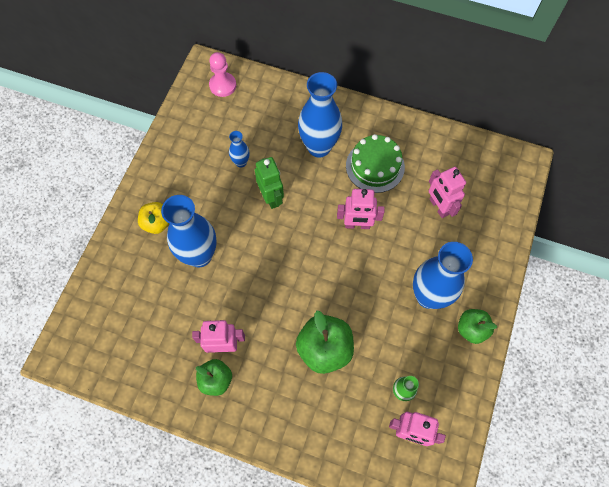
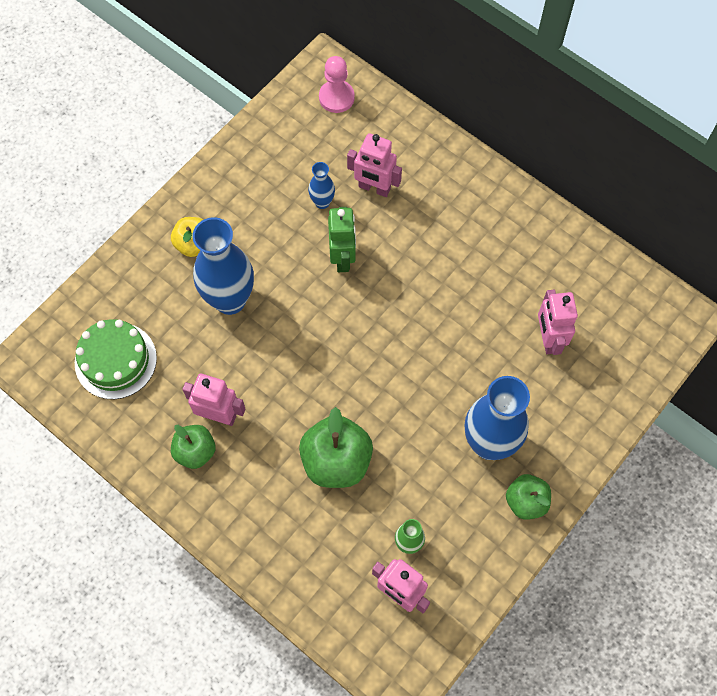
camera: 20 degrees right, 0 degrees up
blue vase [298,72,342,158] -> none
pink robot [337,189,385,229] -> pink robot moved to [347,133,402,197]
green cake [346,134,405,193] -> green cake moved to [75,319,157,399]

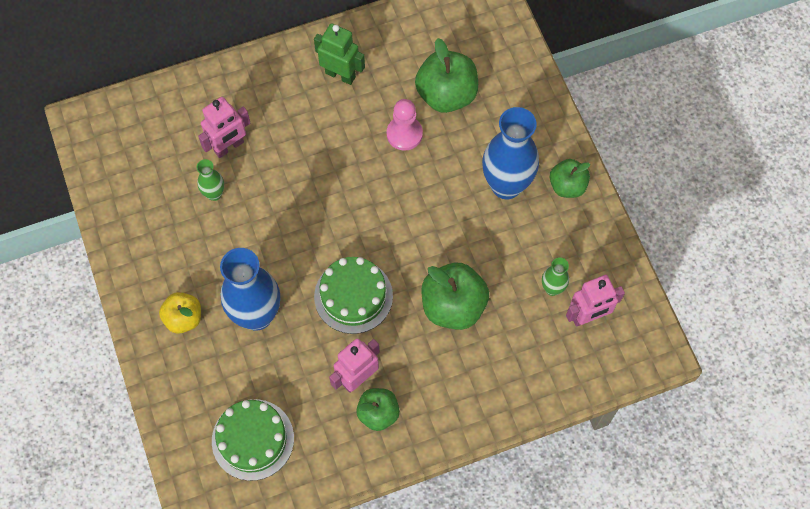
camera: 60 degrees left, 0 degrees up
blue vase [308,162,335,209] -> green vase [197,159,224,201]
pink pawn [319,56,354,113] -> pink pawn moved to [387,99,423,151]
green robot [328,207,356,272] -> green robot moved to [314,23,365,85]
pink robot [538,290,578,355] -> green apple [415,38,478,113]
none -> green cake [314,257,393,334]

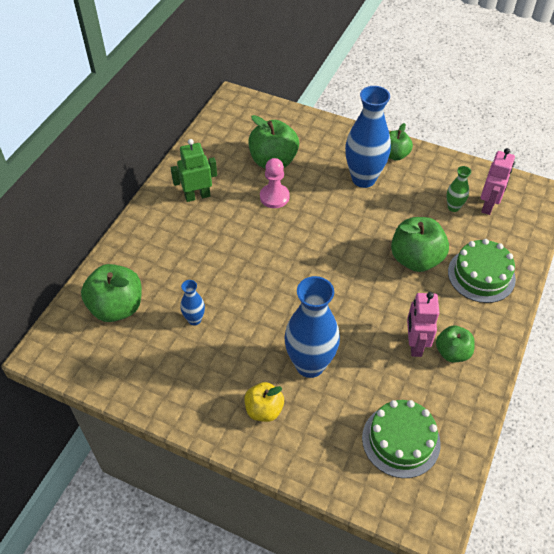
camera: 45 degrees left, 15 degrees down
green vase [197,159,224,201] -> blue vase [180,280,205,326]
pink robot [198,97,250,158] -> none
green cake [314,257,393,334] -> green cake moved to [448,239,516,303]
none -> green apple [81,264,142,322]

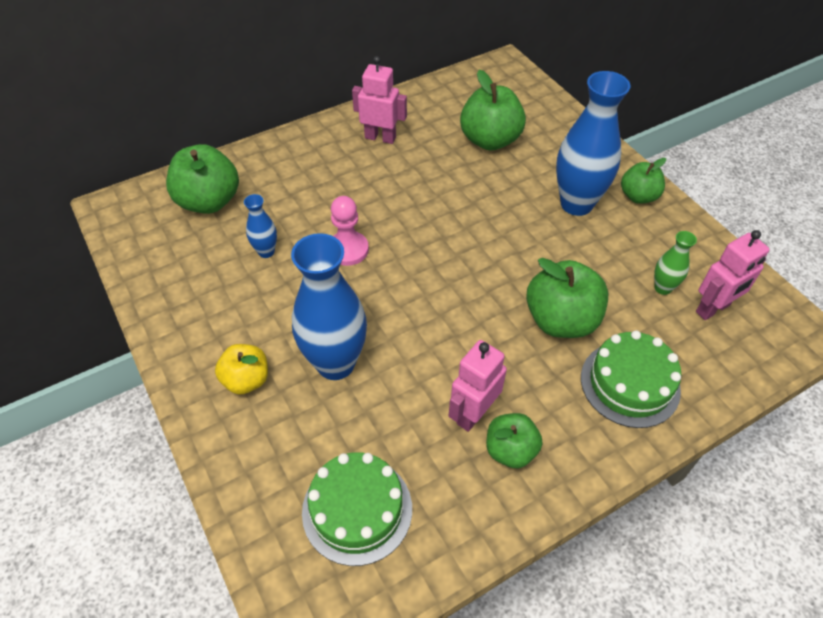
camera: 35 degrees right, 0 degrees up
green robot [171,139,217,202] -> pink robot [352,56,407,144]
pink pawn [260,158,289,208] -> pink pawn moved to [331,196,369,266]

